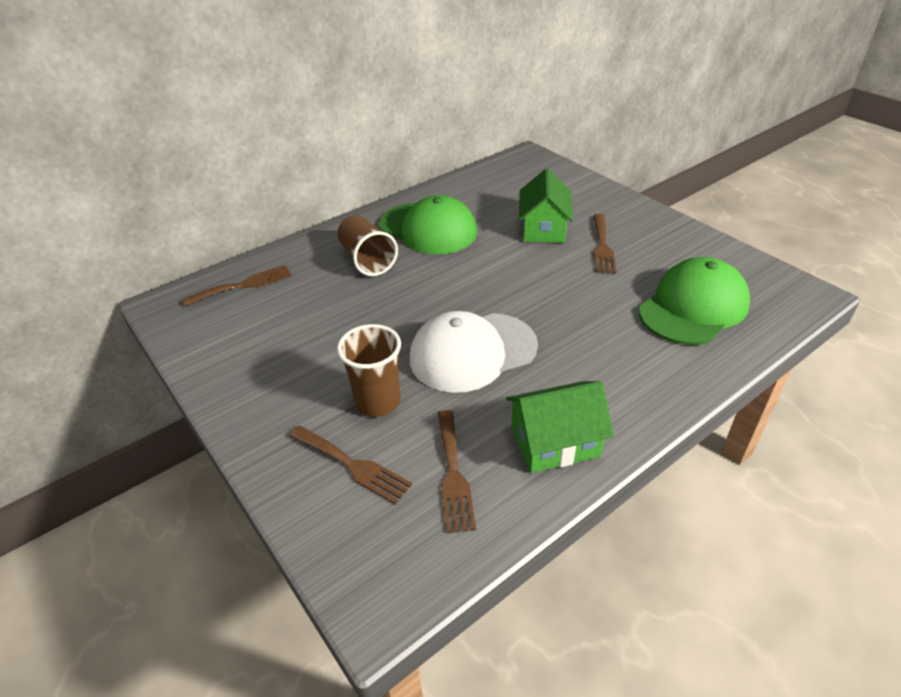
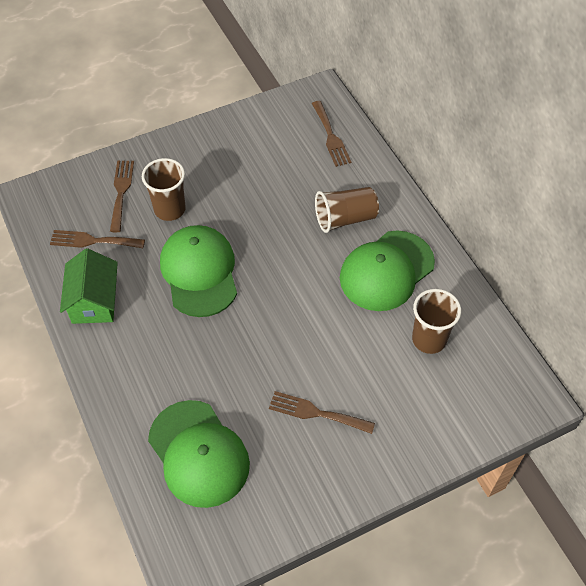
camera: 100 degrees right, 15 degrees up
brown fork [289,426,412,505] -> brown fork turned 135 degrees clockwise [110,161,134,232]
white cap [410,311,538,393] -> green cap [160,225,237,317]
green house [519,168,573,243] -> none
none -> brown cup [412,289,461,354]

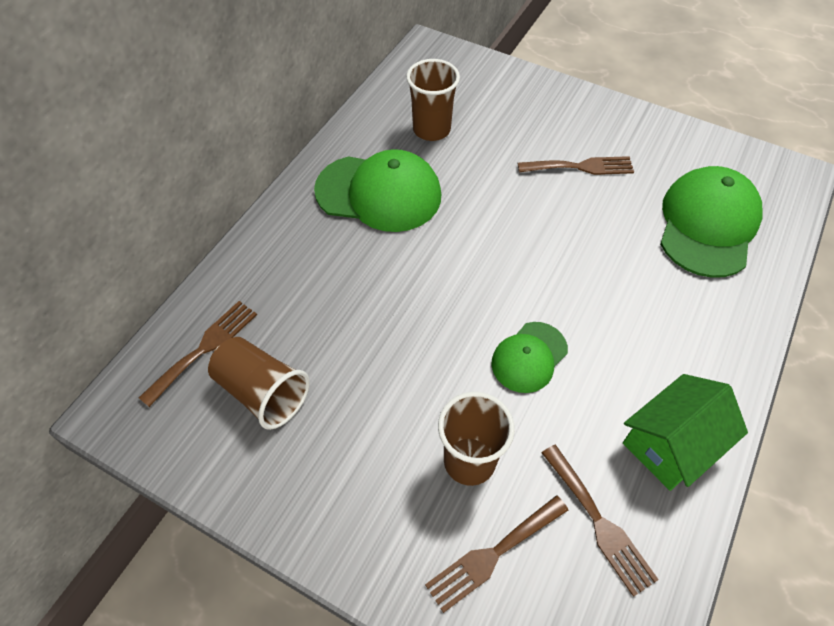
camera: 125 degrees left, 0 degrees up
green cap [160,225,237,317] -> green cap [492,322,568,393], size x0.57
brown fork [269,391,375,434] -> brown fork turned 75 degrees counterclockwise [518,156,634,175]
brown cup [315,187,379,233] -> brown cup moved to [208,337,310,430]

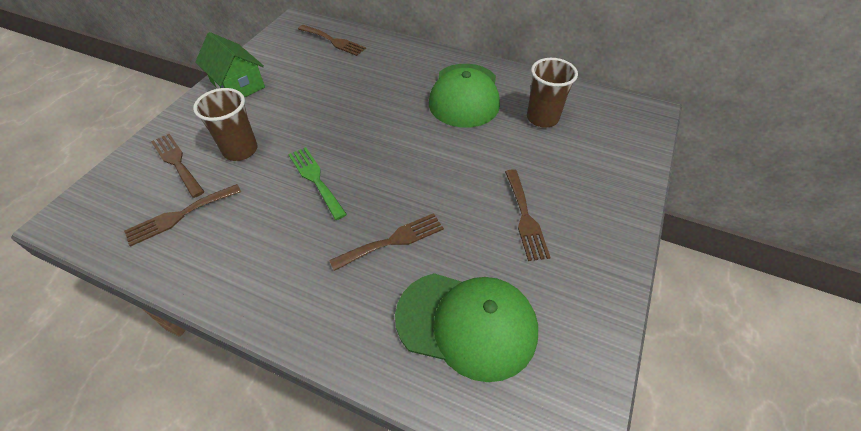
camera: 85 degrees right, 5 degrees down
brown cup [208,337,310,430] -> none
green cap [492,322,568,393] -> green fork [288,147,347,220]
green house [623,374,748,491] -> green house moved to [195,32,265,98]
none -> brown fork [329,213,444,271]

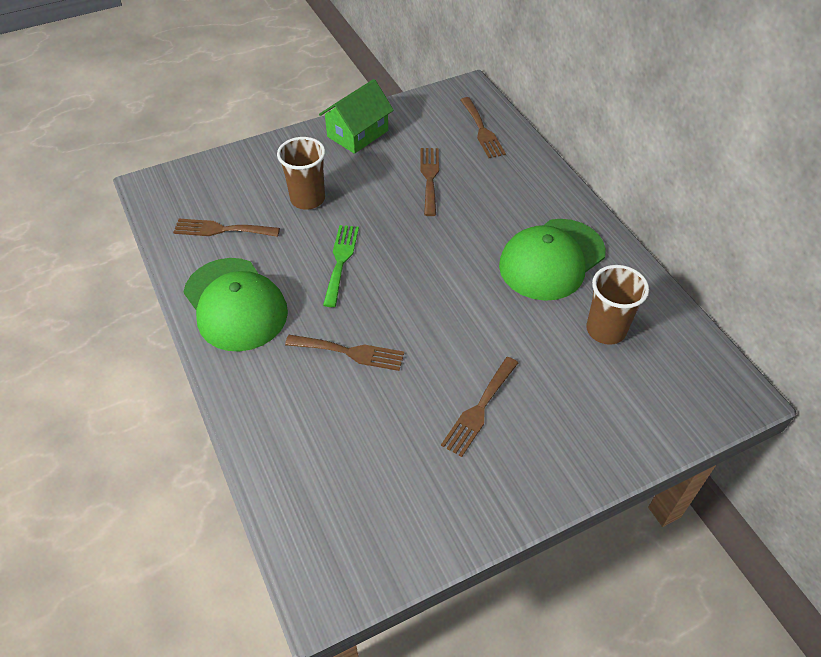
camera: 40 degrees right, 0 degrees up
brown fork [151,134,205,198] -> brown fork moved to [420,148,439,216]
green house [195,32,265,98] -> green house turned 45 degrees clockwise [319,79,394,154]
green cap [395,273,538,382] -> green cap moved to [183,258,288,352]

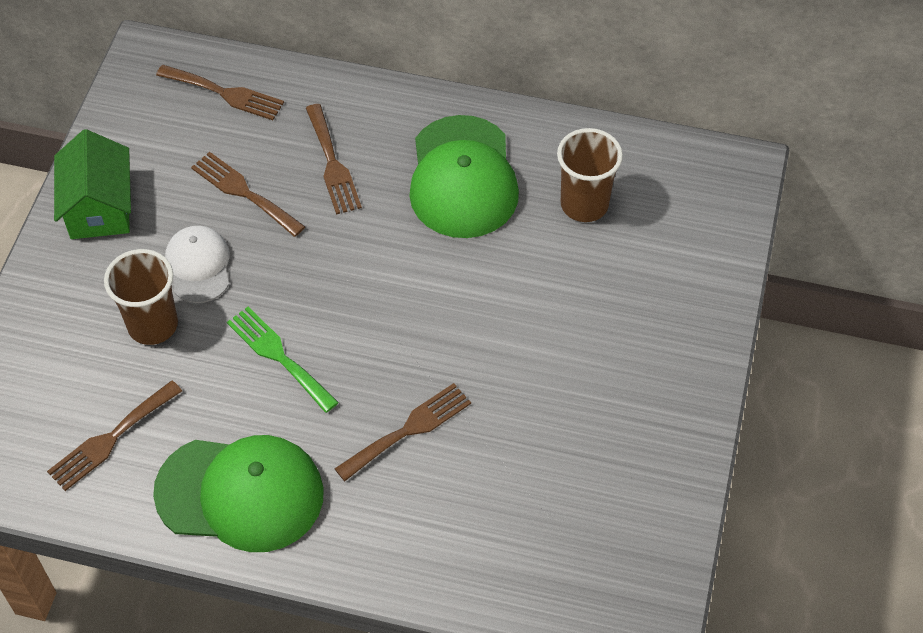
camera: 50 degrees left, 5 degrees up
brown fork [441,357,518,457] -> brown fork moved to [306,104,362,215]
none -> white cap [165,226,229,303]

